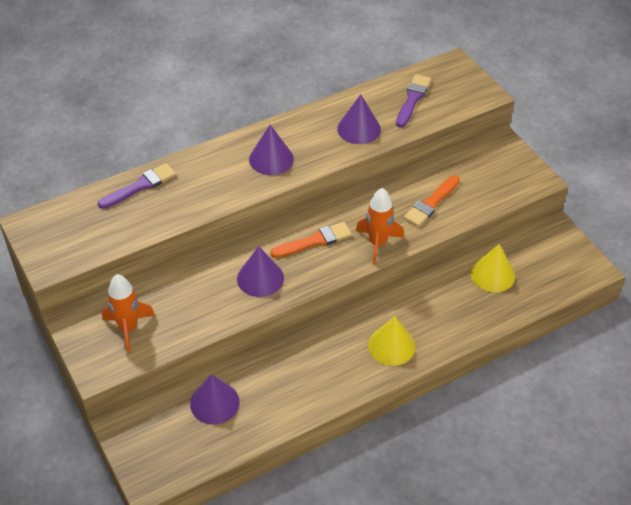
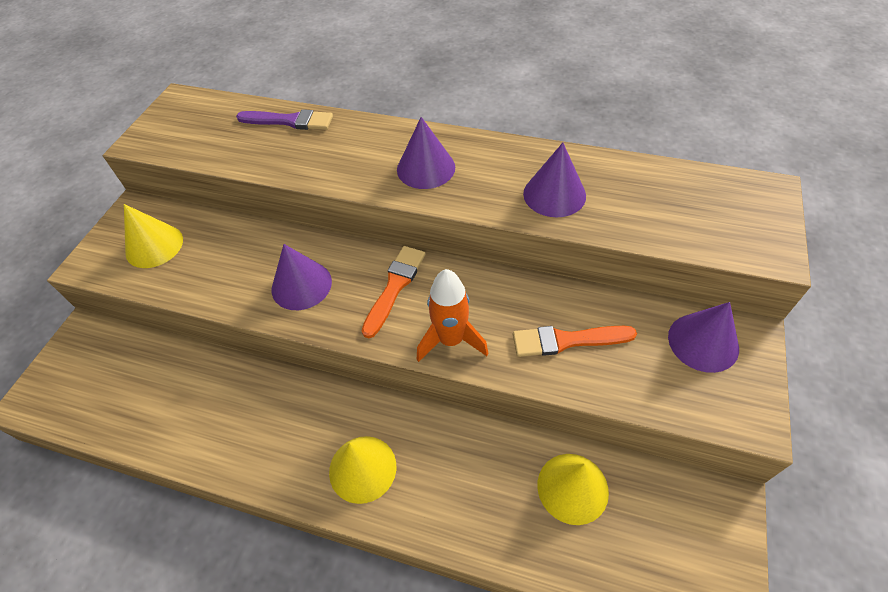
camera: 50 degrees right, 5 degrees up
orange rocket [102,274,155,353] -> yellow cone [124,204,183,268]
purple cone [190,374,240,425] -> purple cone moved to [668,302,739,373]
orange brush [271,222,352,258] -> orange brush turned 90 degrees counterclockwise [362,246,425,338]
purple brush [396,74,431,128] -> none

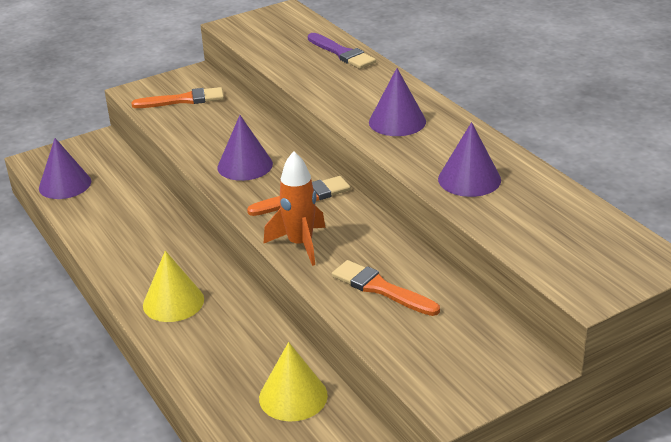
camera: 40 degrees right, 20 degrees down
yellow cone [124,204,183,268] -> orange brush [132,87,224,108]
purple cone [668,302,739,373] -> purple cone moved to [39,138,91,199]

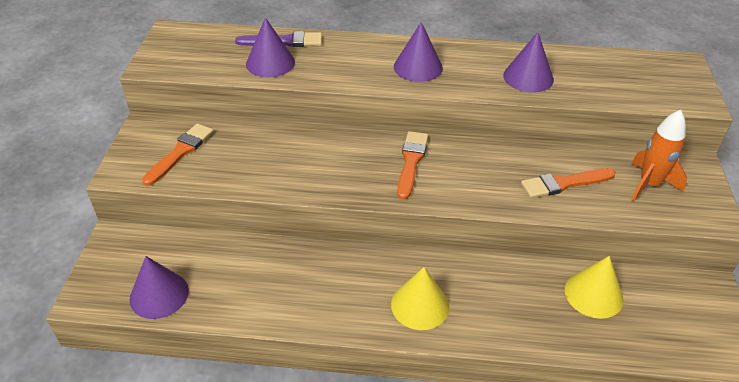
camera: 55 degrees left, 10 degrees up
purple cone [218,115,273,181] -> purple cone moved to [246,17,295,77]
orange rocket [263,151,326,266] -> orange rocket moved to [631,110,687,202]

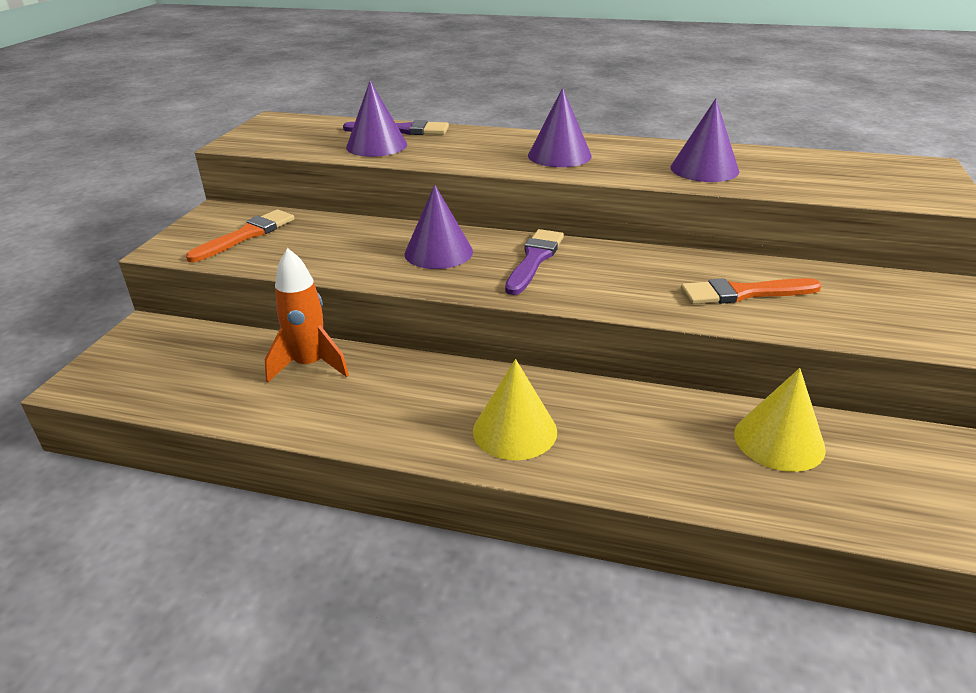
camera: 10 degrees right, 10 degrees down
purple cone [130,256,189,319] -> purple cone moved to [404,185,473,269]
orange brush [397,131,428,200] -> purple brush [505,229,564,295]
orange rocket [631,110,687,202] -> orange rocket moved to [265,248,349,383]

